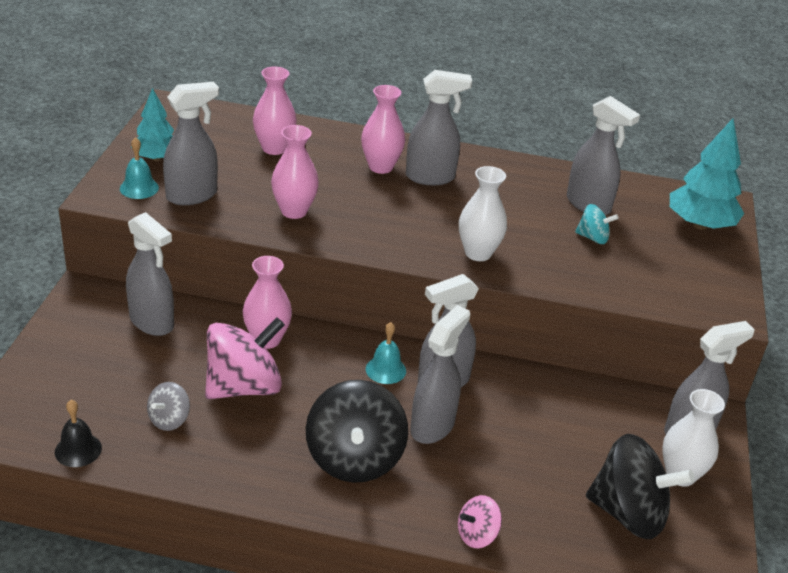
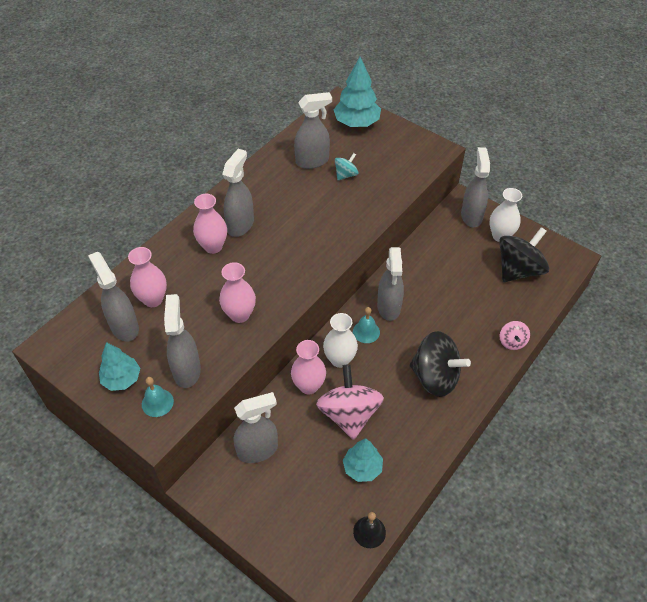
camera: 60 degrees left, 15 degrees up
grey spinning top [147,382,190,431] -> turquoise tree [343,438,383,482]
grey spray bottle [410,305,470,444] -> grey spray bottle moved to [88,252,139,341]
white vase [459,166,507,261] -> white vase moved to [323,313,358,368]

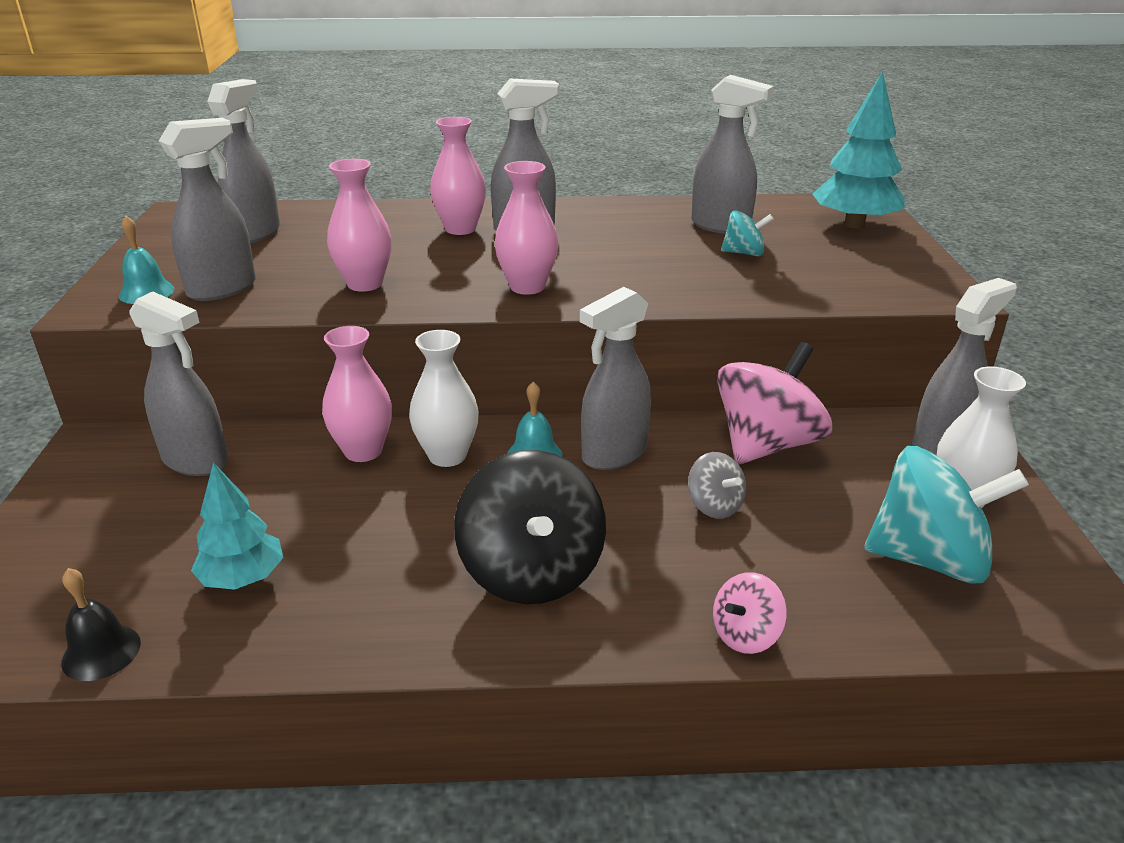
camera: 50 degrees right, 20 degrees down
turquoise tree [99,342,140,391] -> none
pink vase [128,247,167,307] -> pink vase moved to [495,161,558,295]
pink spinning top [316,364,384,440] -> pink spinning top moved to [717,342,832,464]
black spinning top [499,227,549,282] -> turquoise spinning top [864,446,1029,584]
none -> grey spinning top [688,452,746,519]

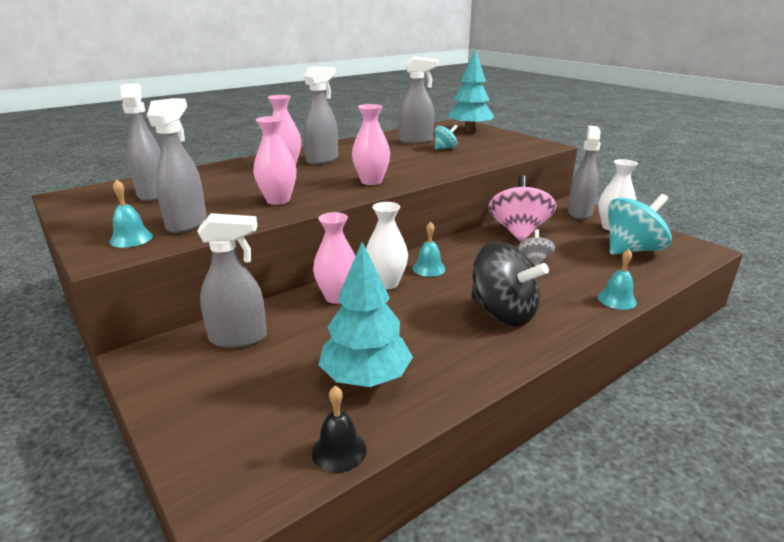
camera: 35 degrees left, 5 degrees down
turquoise tree [191,462,284,590] -> turquoise tree [318,242,413,387], size x1.53
grey spray bottle [580,287,651,470] -> none
grey spinning top [688,452,746,519] -> grey spinning top turned 105 degrees counterclockwise [518,229,555,266]
pink spinning top [713,572,787,654] -> turquoise bell [598,249,637,310]

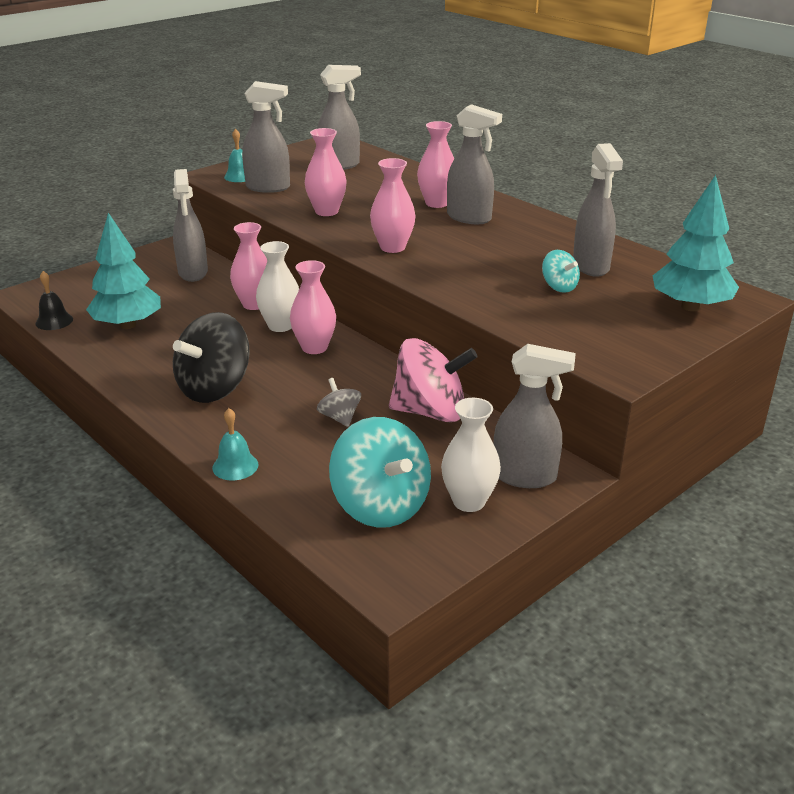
camera: 85 degrees right, 5 degrees up
turquoise bell [412,222,446,277] -> pink vase [290,260,336,354]
grey spinning top [518,229,555,266] -> grey spinning top turned 120 degrees counterclockwise [317,378,361,427]

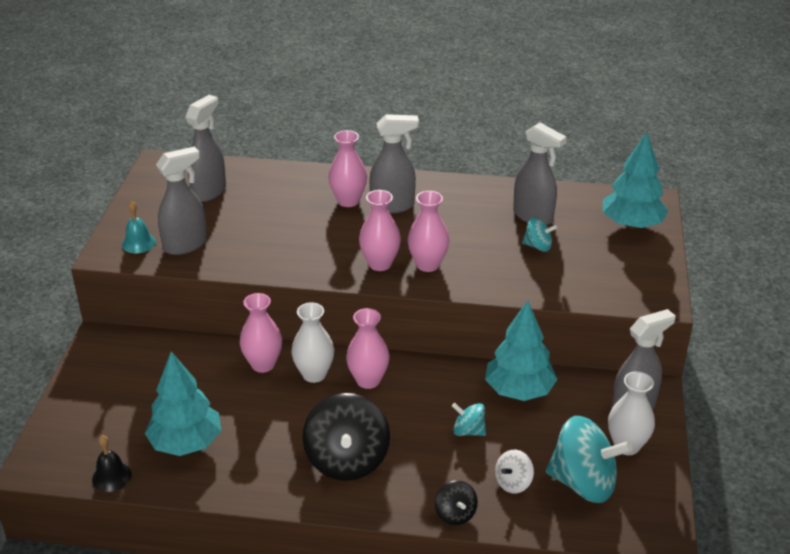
camera: 40 degrees left, 5 degrees up
grey spray bottle [173,169,208,282] -> none
turquoise bell [212,408,259,480] -> black spinning top [435,480,478,525]
pink vase [305,128,347,216] -> pink vase moved to [407,191,450,272]
grey spinning top [317,378,361,427] -> turquoise spinning top [452,403,486,436]
pink spinning top [389,338,478,422] -> turquoise tree [485,300,558,401]
none -> white spinning top [495,450,534,493]

